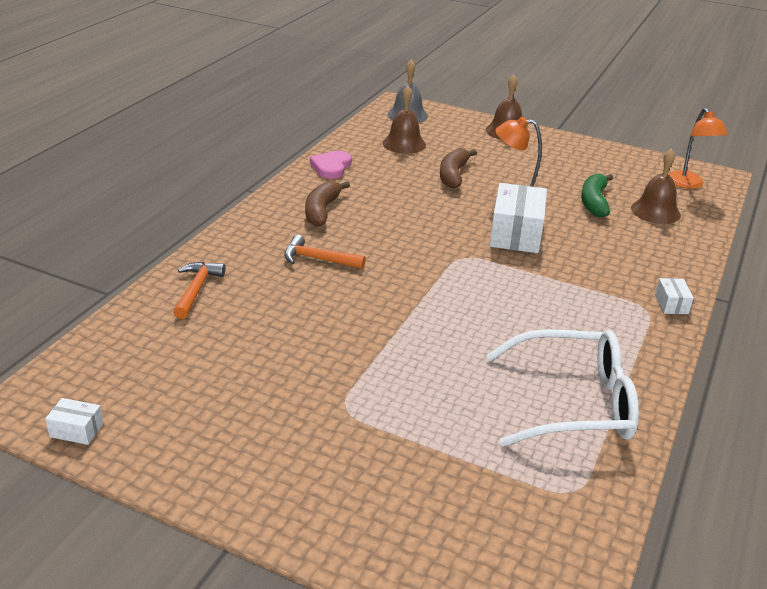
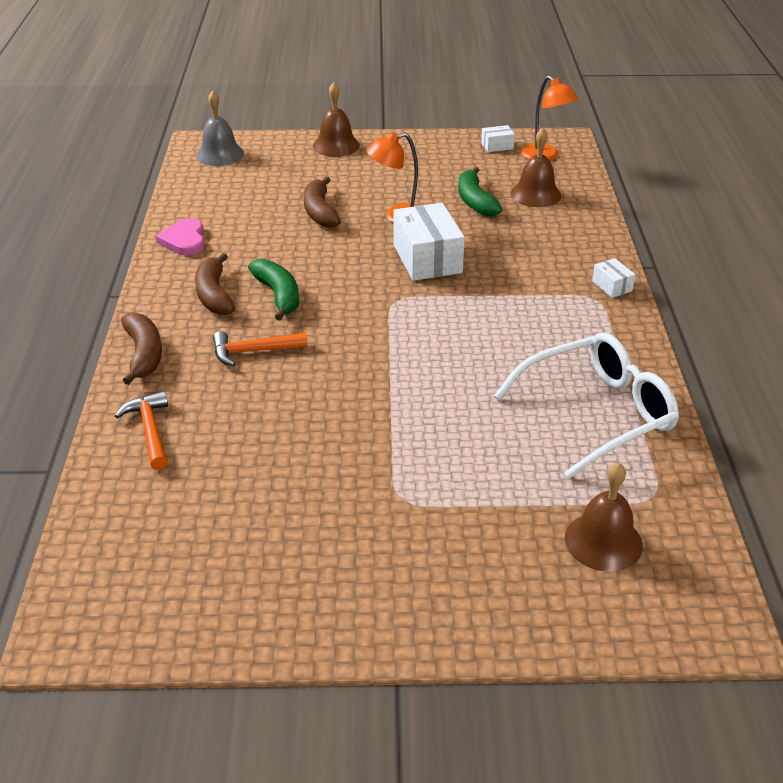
camera: 25 degrees left, 5 degrees up
white box [45,398,104,445] -> white box moved to [481,125,515,152]
brown bell [383,86,426,154] -> brown bell moved to [565,463,643,572]
none -> brown banana [121,312,162,385]
none -> green banana [248,259,299,321]

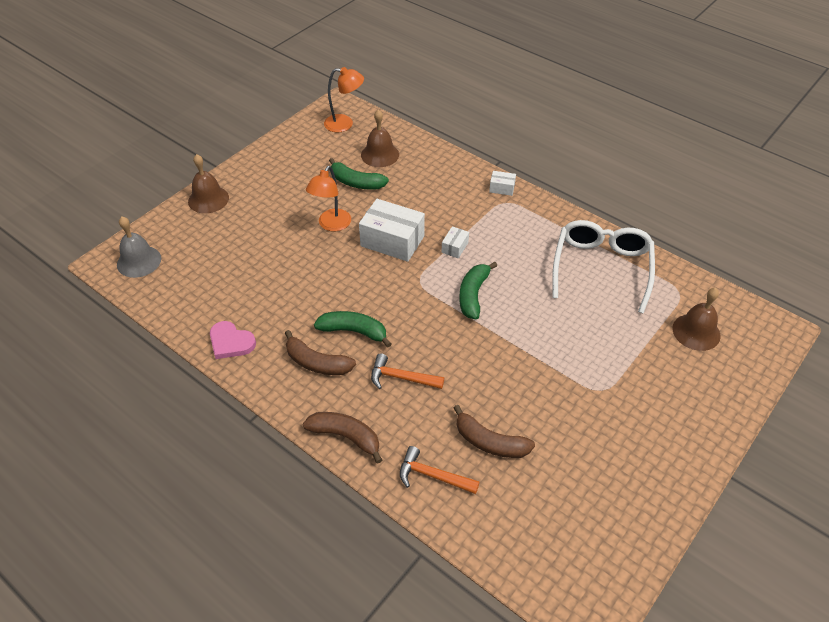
camera: 50 degrees left, 10 degrees up
orange hammer [213,331,308,366] -> orange hammer turned 75 degrees clockwise [371,353,444,389]
brown banana [304,176,341,228] -> brown banana moved to [454,405,535,458]
white box [481,125,515,152] -> white box moved to [441,226,469,258]
none -> green banana [459,262,497,320]

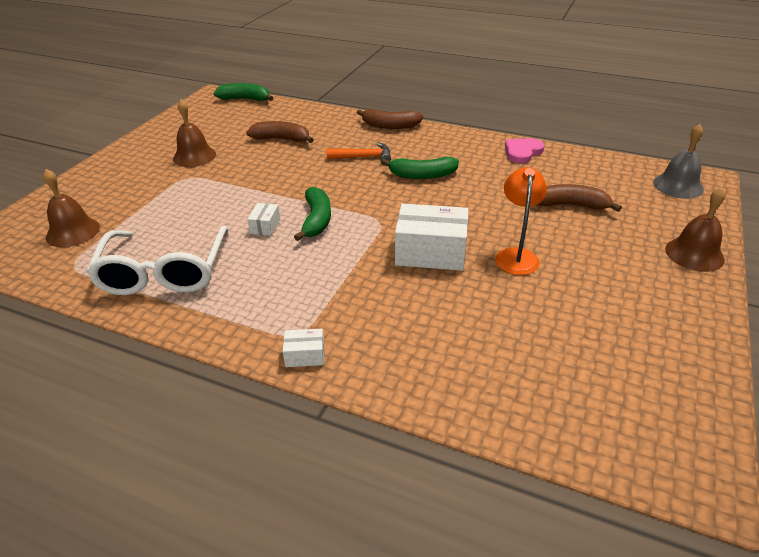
camera: 165 degrees right, 10 degrees down
pink heart [210,321,256,359] -> pink heart turned 60 degrees counterclockwise [505,138,544,163]
brown banana [285,330,356,375] -> brown banana moved to [538,184,622,212]
orange lamp [324,67,364,132] -> none
green banana [329,158,389,190] -> green banana moved to [213,83,273,101]
brown bell [361,110,399,167] -> brown bell moved to [173,100,216,167]
orange hammer [400,446,480,494] -> none
white box [441,226,469,258] -> white box moved to [247,203,280,236]

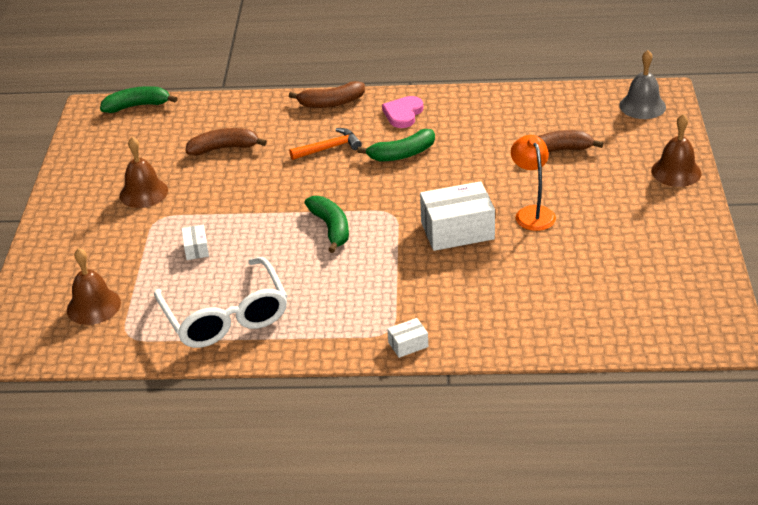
camera: 20 degrees left, 0 degrees up
white box [247,203,280,236] -> white box moved to [181,225,209,260]
pink heart [505,138,544,163] -> pink heart moved to [382,96,423,128]

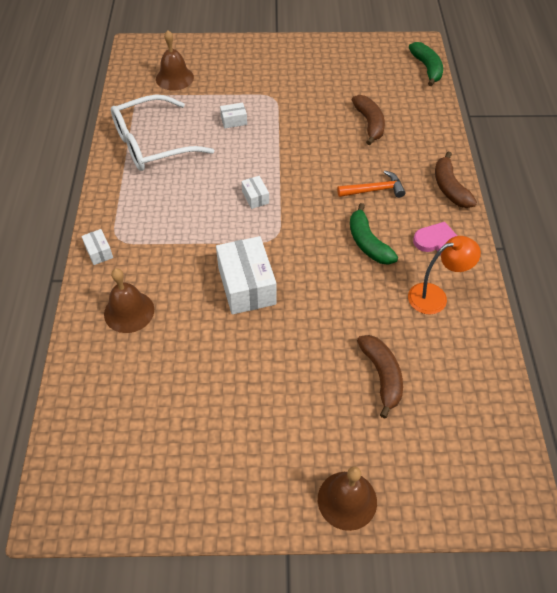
camera: 85 degrees right, 15 degrees up
brown bell [120,137,168,208] -> brown bell moved to [104,269,154,333]
orange hammer [289,128,362,160] -> orange hammer turned 75 degrees counterclockwise [337,171,406,198]
green banana [305,196,349,253] -> white box [242,176,269,209]
orange lamp [511,135,556,231] -> orange lamp moved to [408,236,481,314]
grey bell [619,50,666,119] -> none

